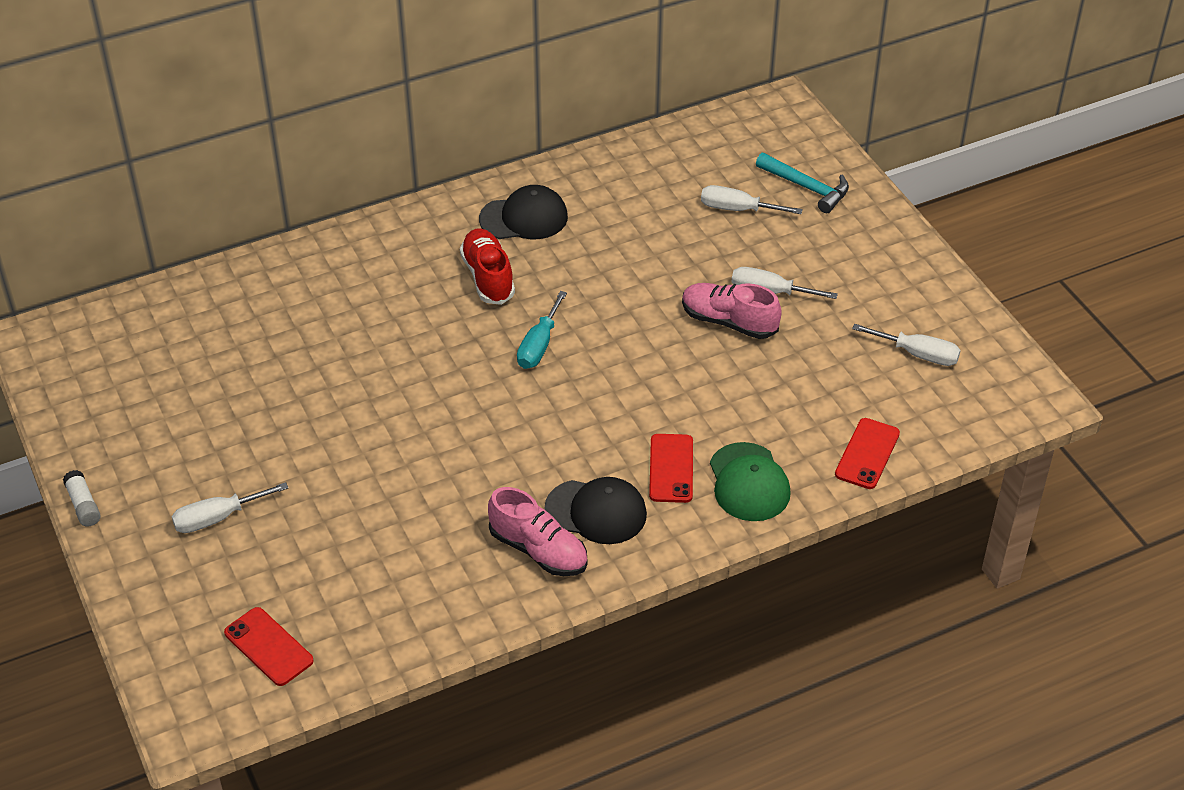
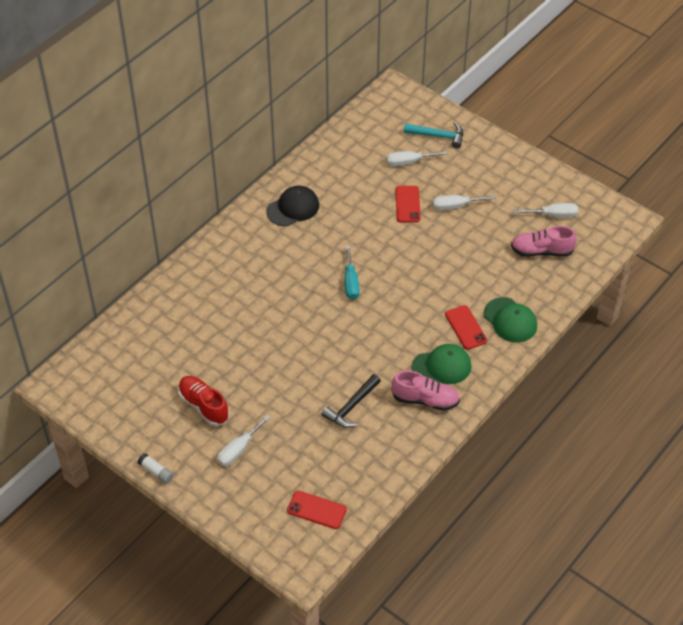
camera: 25 degrees left, 5 degrees up
red shoe [460,228,515,305] -> red shoe moved to [178,376,229,426]
black cap [544,477,647,544] -> green cap [412,344,472,384]
pink shoe [682,283,782,339] -> pink shoe moved to [511,226,577,257]
red phone [835,418,900,489] -> red phone moved to [396,186,420,222]
none -> black hammer [322,374,381,428]

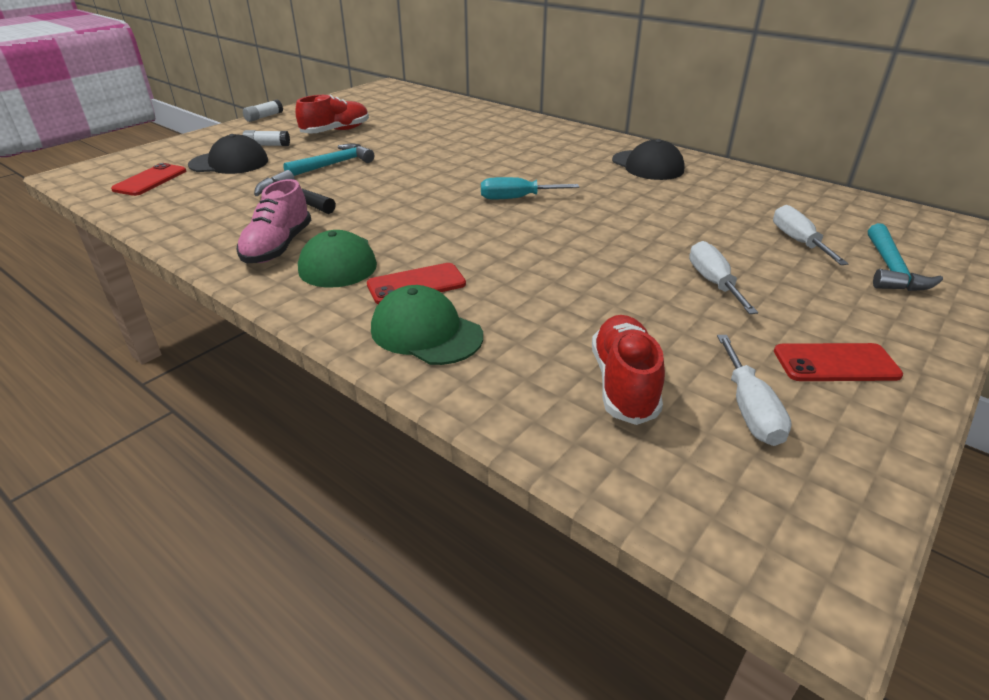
camera: 90 degrees right, 15 degrees down
white screwdriver [217,415,271,466] -> white glue stick [243,130,290,146]
red phone [396,186,420,222] -> red phone moved to [774,343,903,381]
green cap [484,297,537,342] -> green cap turned 75 degrees clockwise [371,285,483,365]
pink shoe [511,226,577,257] -> red shoe [592,315,665,425]
none -> black cap [188,134,268,174]
none -> turquoise hammer [283,143,375,176]

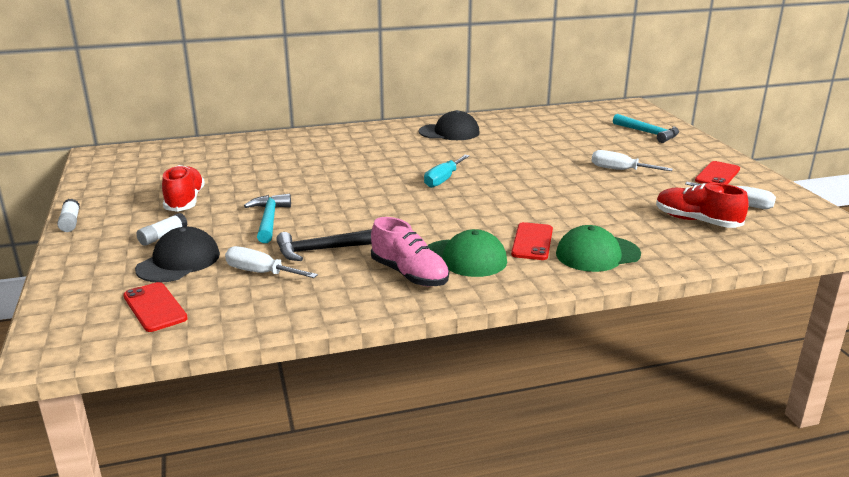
camera: 55 degrees left, 10 degrees down
white screwdriver [773,205,849,265] -> white screwdriver moved to [225,246,318,278]

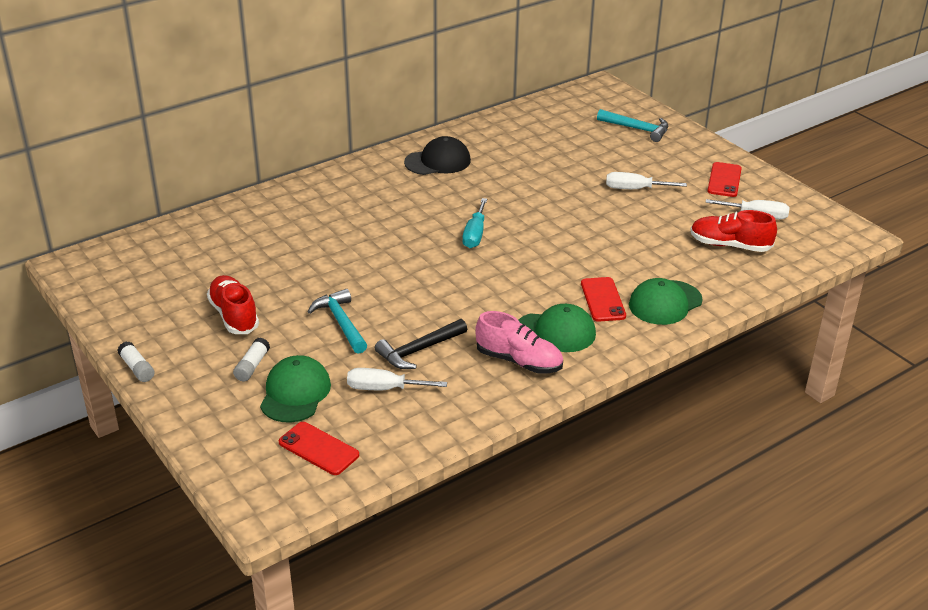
camera: 20 degrees left, 10 degrees up
black cap [135,227,220,282] -> green cap [260,355,331,423]

